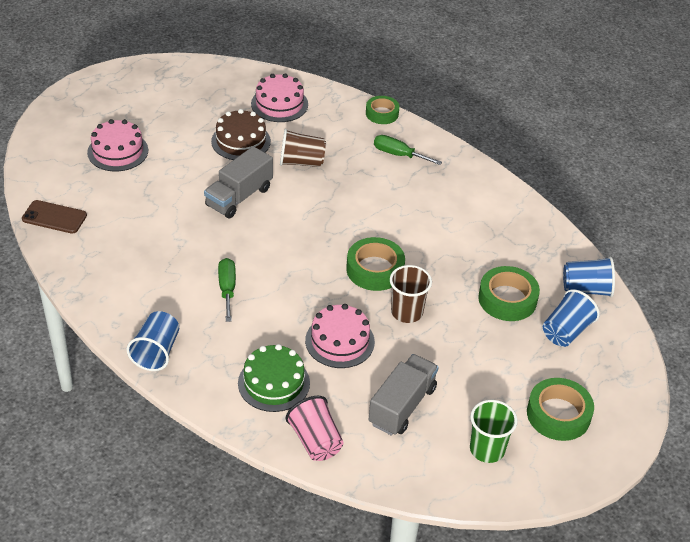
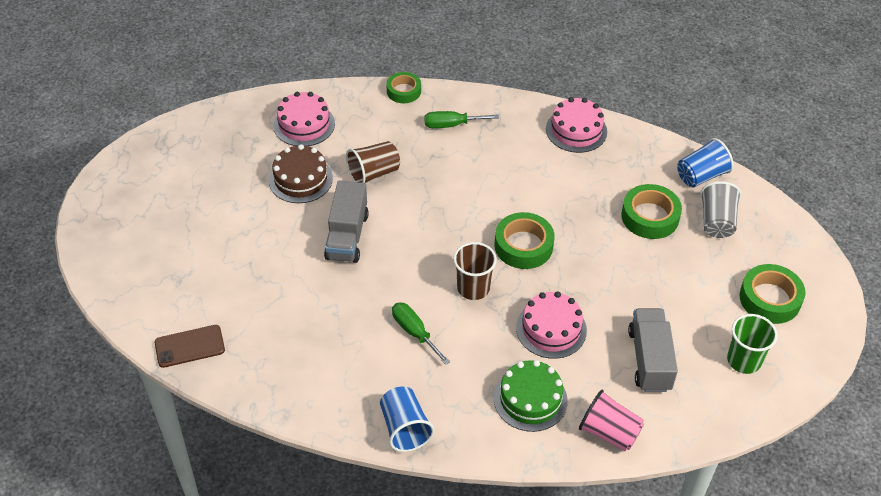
camera: 30 degrees left, 5 degrees up
pink cake [87,119,148,171] -> pink cake moved to [546,97,607,153]
brown cup [390,265,432,323] -> brown cup moved to [453,242,497,300]
blue cup [543,289,600,347] -> grey cup [700,181,741,238]

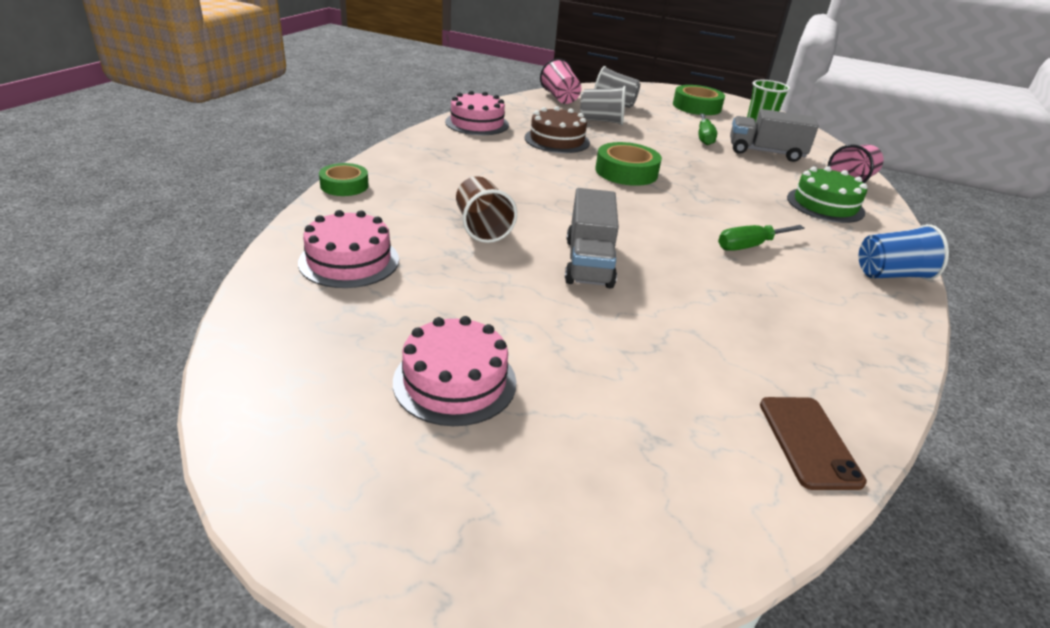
camera: 80 degrees left, 15 degrees down
brown cake [269,144,333,203] -> brown cake moved to [524,106,590,153]
grey truck [324,181,369,263] -> grey truck turned 75 degrees clockwise [565,188,619,289]
green screwdriver [424,111,499,128] -> green screwdriver moved to [699,113,717,145]
brown cup [453,242,497,300] -> none
pink cake [516,291,587,359] -> pink cake moved to [393,316,516,426]
green tape [621,184,682,239] -> grey cup [580,86,626,125]
blue cup [677,138,734,187] -> pink cup [540,58,581,104]

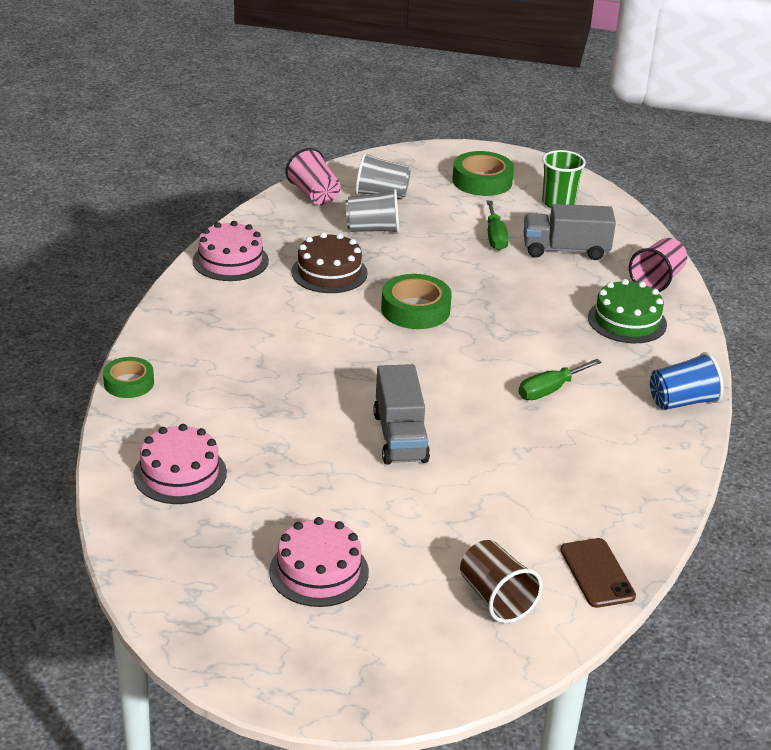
camera: 10 degrees left, 0 degrees up
brown cup [456,176,517,243] -> brown cup moved to [460,540,543,623]

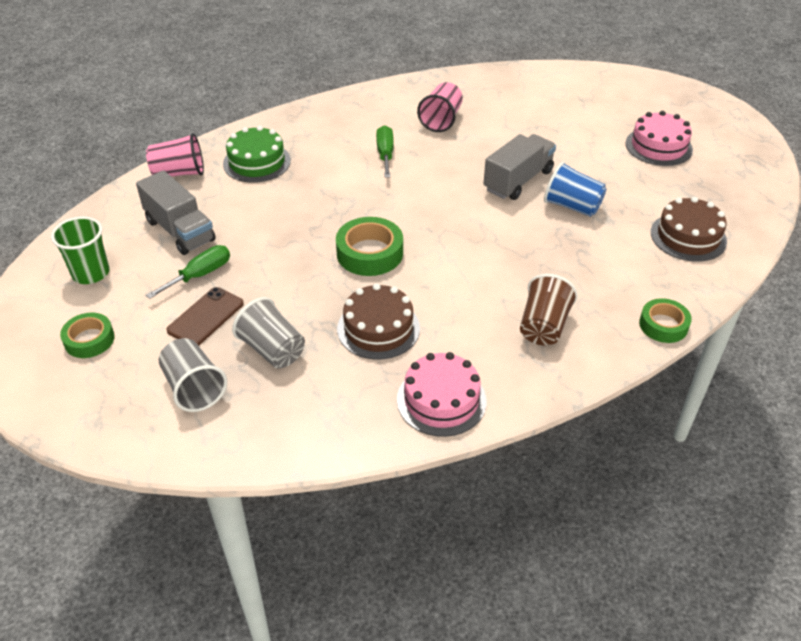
camera: 130 degrees left, 10 degrees up
pink cake [133,424,227,504] -> brown cake [651,197,727,262]
pink cup [285,148,341,205] -> pink cup moved to [417,82,463,132]
green tape [452,151,514,196] -> green tape [60,313,115,358], size x0.66
brown cup [460,540,543,623] -> brown cup moved to [520,274,578,345]
green screwdriver [519,359,601,400] -> green screwdriver turned 105 degrees counterclockwise [376,125,394,178]
brown phone [560,538,636,608] -> brown phone moved to [166,287,244,346]
blue cup [650,352,724,410] -> blue cup moved to [544,162,606,217]

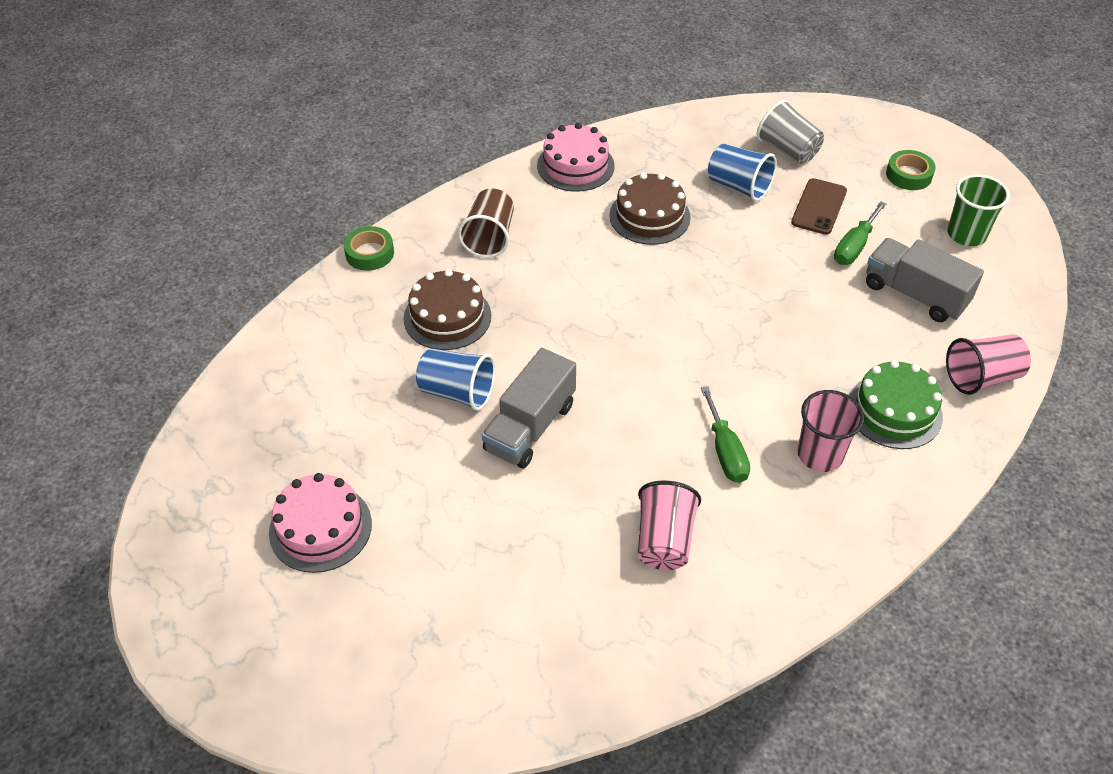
camera: 170 degrees right, 5 degrees up
grey cup [232,297,305,369] -> blue cup [708,143,777,201]
green tape [336,217,403,276] -> none
brown cake [651,197,727,262] -> brown cake moved to [403,269,491,350]
none -> pink cup [797,390,864,472]

